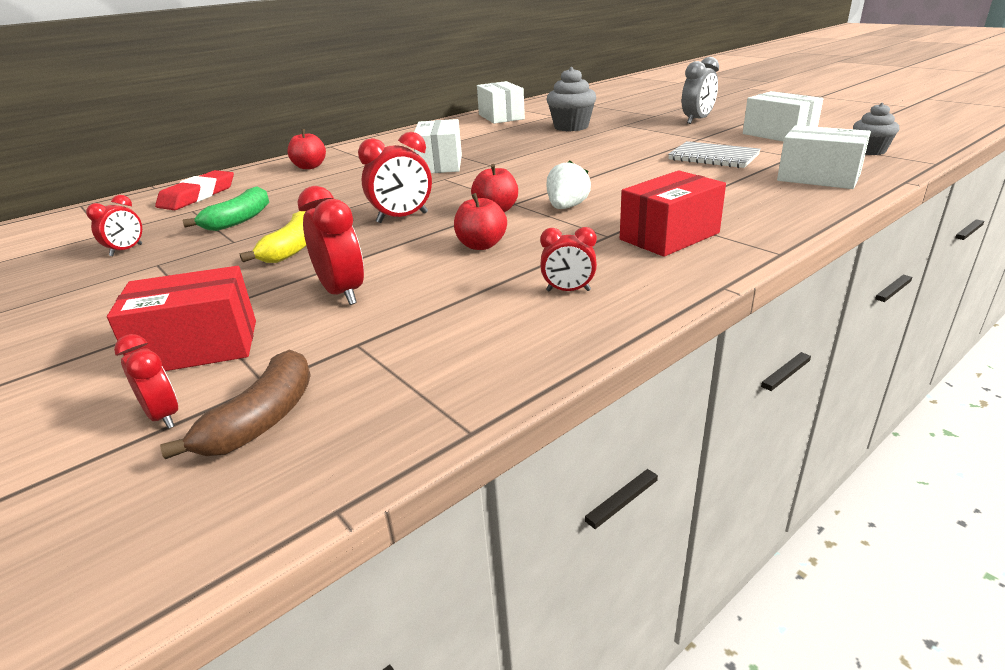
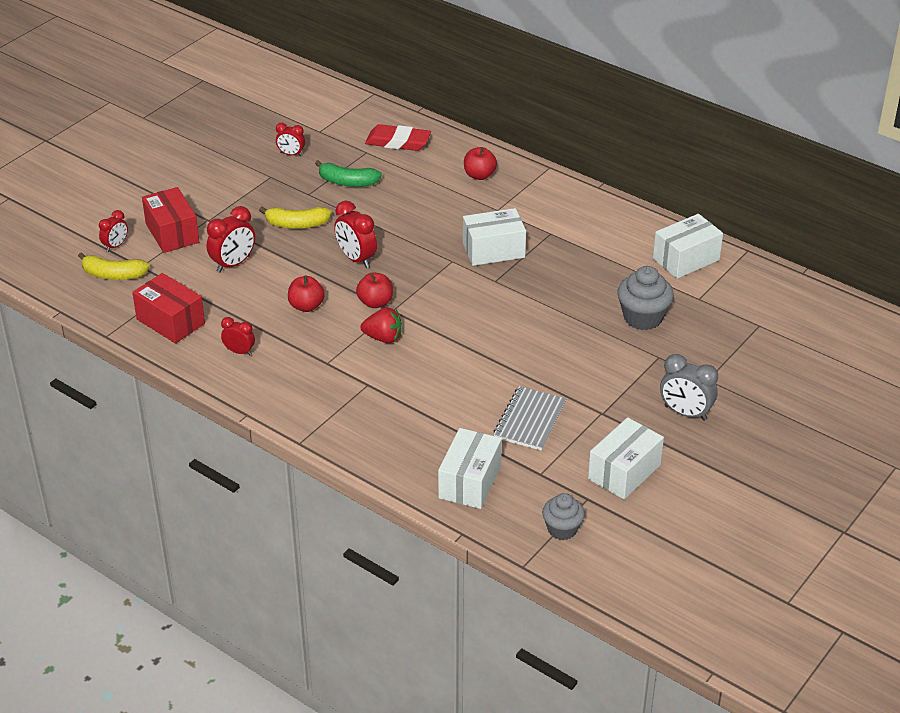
camera: 75 degrees right, 10 degrees up
brown banana [160,349,311,459] -> yellow banana [78,252,150,280]
red clock [540,227,597,292] -> red clock turned 120 degrees clockwise [221,317,255,355]
white strawberry [547,160,591,209] -> red strawberry [361,307,402,343]
red box [620,170,726,257] -> red box moved to [132,273,205,344]

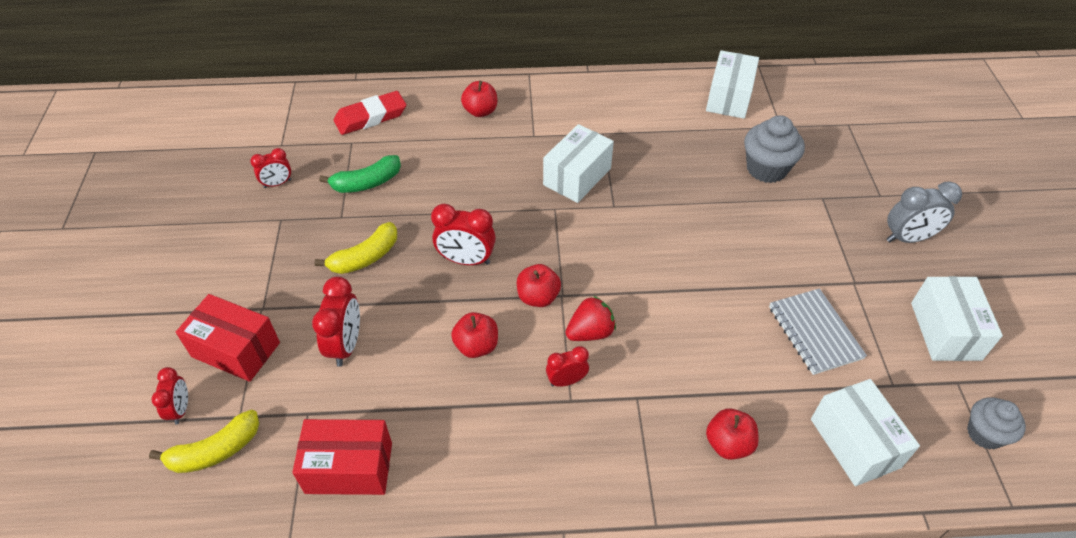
camera: 40 degrees left, 10 degrees up
red clock [221,317,255,355] -> red clock moved to [546,346,589,387]
none -> red apple [706,409,759,460]

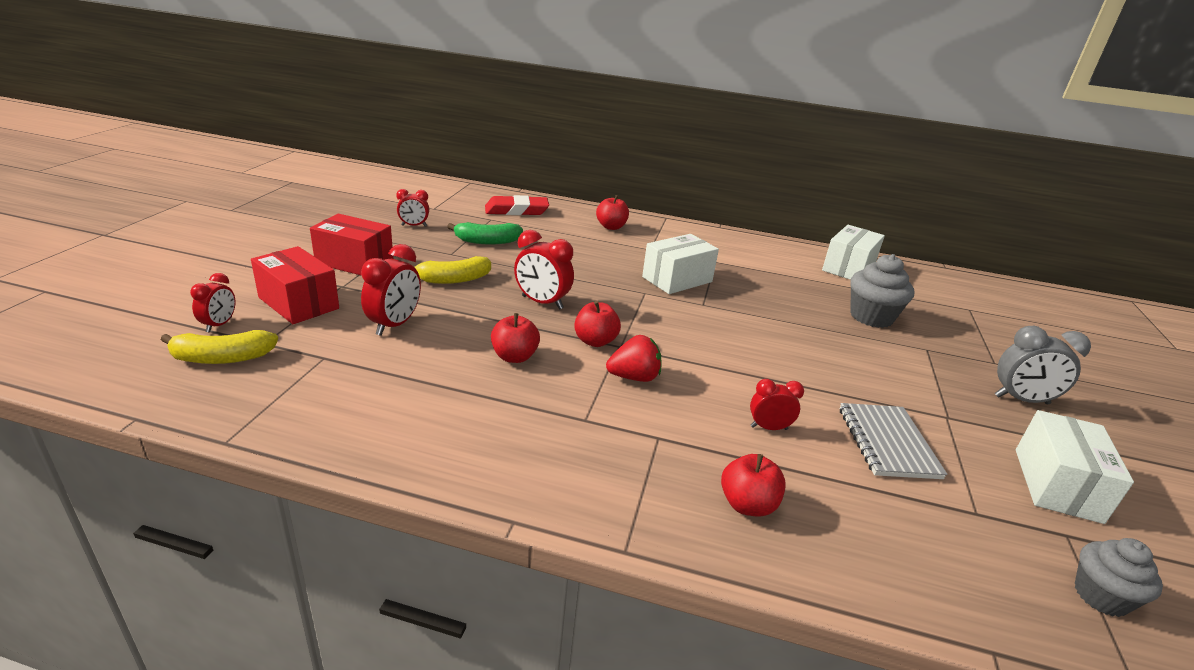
camera: 15 degrees right, 20 degrees down
red box [292,419,392,495] -> red box moved to [310,214,393,276]
red clock [546,346,589,387] -> red clock moved to [750,379,804,430]
white box [811,379,920,486] -> none

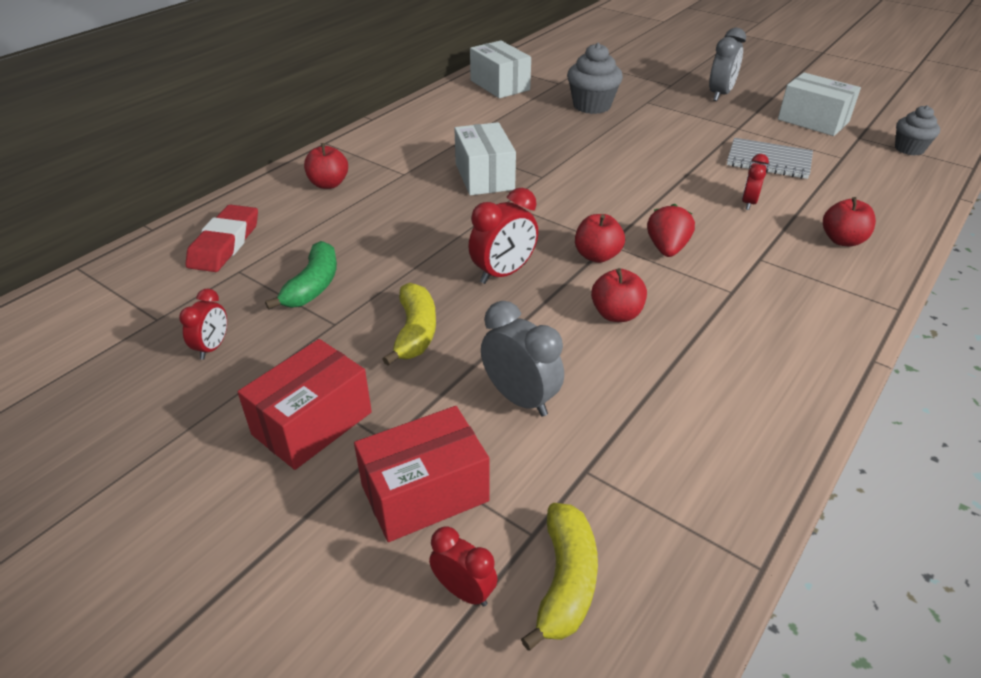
camera: 65 degrees left, 10 degrees up
red clock [361,244,421,336] -> grey clock [481,301,564,417]

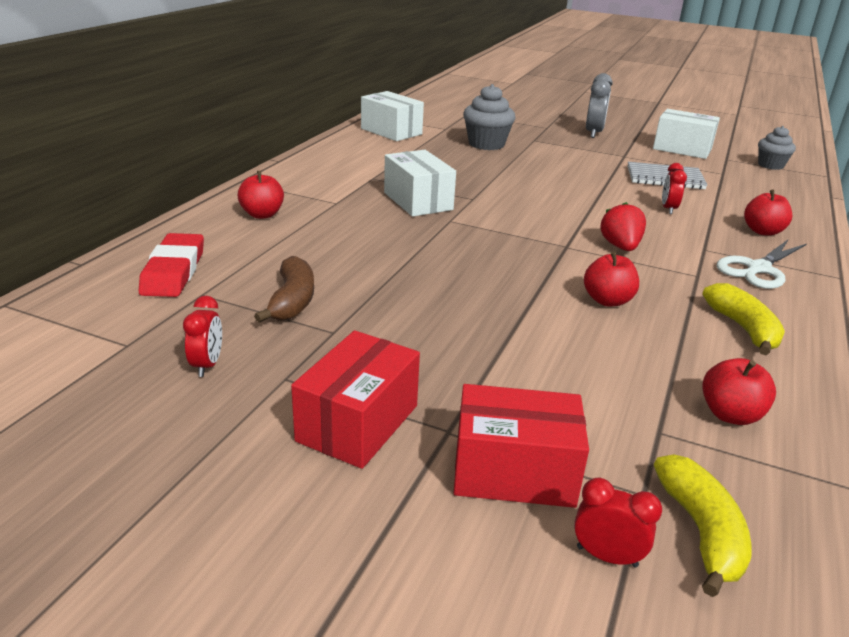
camera: 15 degrees left, 10 degrees down
green banana [265,241,337,310] -> brown banana [254,256,314,323]
red box [354,406,490,542] -> red box turned 45 degrees clockwise [454,384,589,508]
yellow banana [383,283,436,366] -> yellow banana moved to [702,283,785,355]
red clock [468,188,538,284] -> none
grey clock [481,301,564,417] -> none
red apple [575,214,625,263] -> red apple moved to [702,358,776,425]
none -> white scissors [717,240,807,289]

